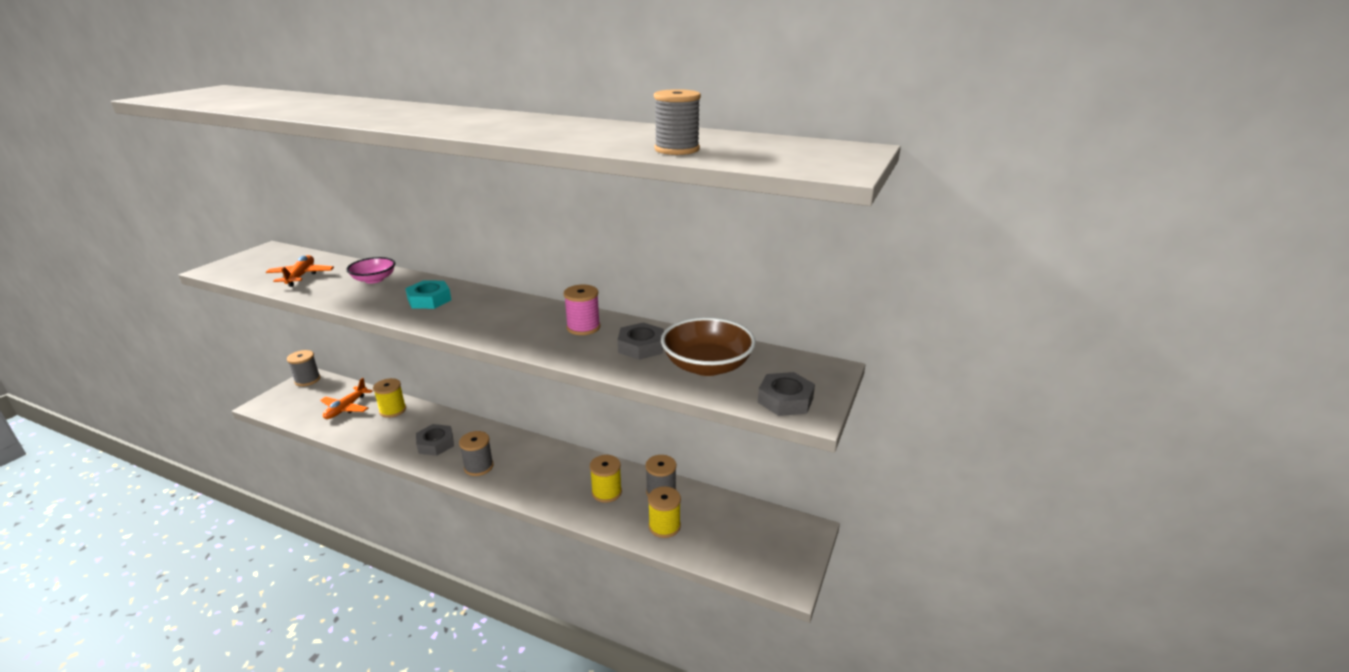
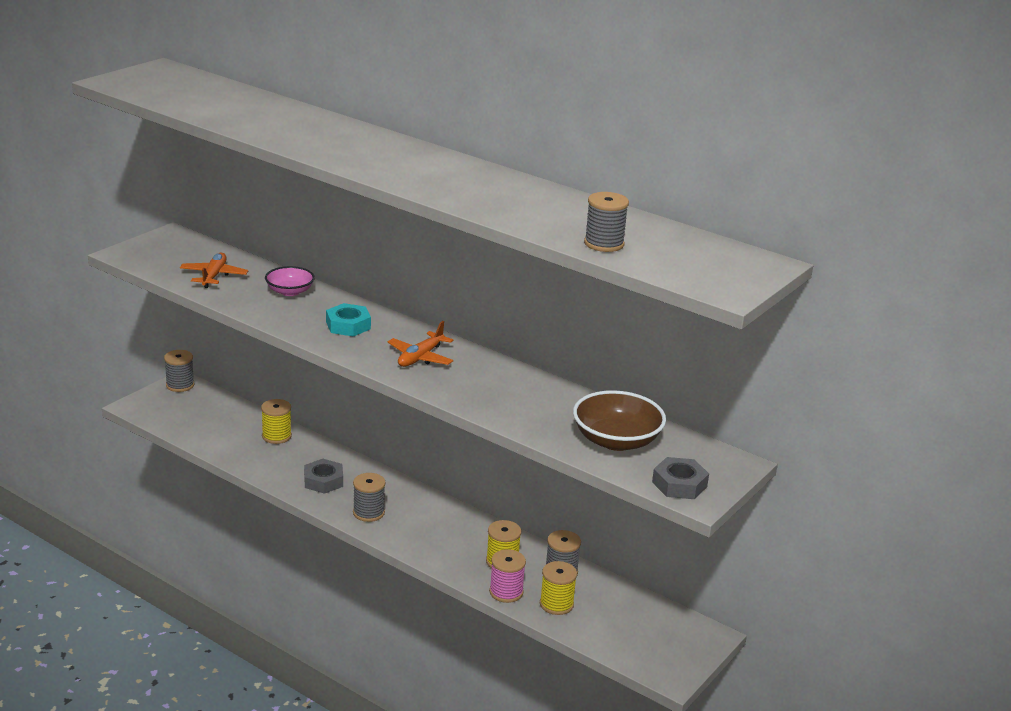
camera: 10 degrees right, 0 degrees up
orange plane [320,378,373,419] -> orange plane moved to [388,321,453,367]
pink spool [564,285,600,335] -> pink spool moved to [489,549,526,603]
grey nut [618,322,664,360] -> none

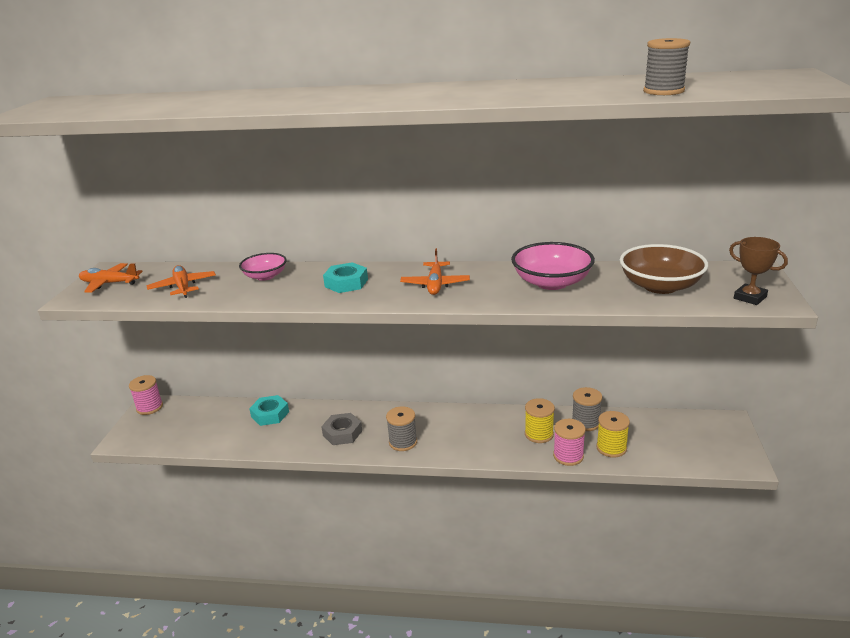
camera: 25 degrees left, 0 degrees up
grey spool [164,350,194,392] -> pink spool [129,375,163,415]
yellow spool [261,399,292,444] -> turquoise nut [249,395,289,426]
grey nut [652,457,709,499] -> brown trophy [729,237,788,305]
none -> orange plane [79,263,143,293]
none -> pink bowl [511,242,595,290]

